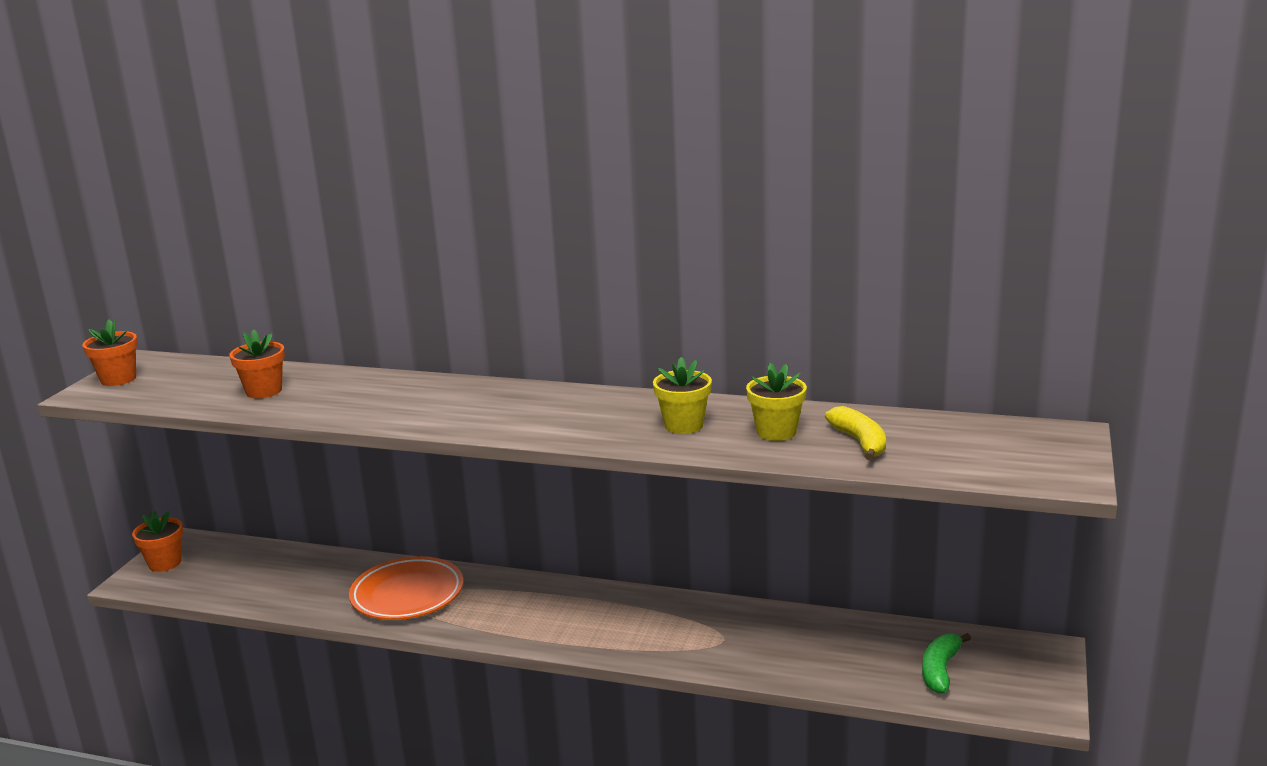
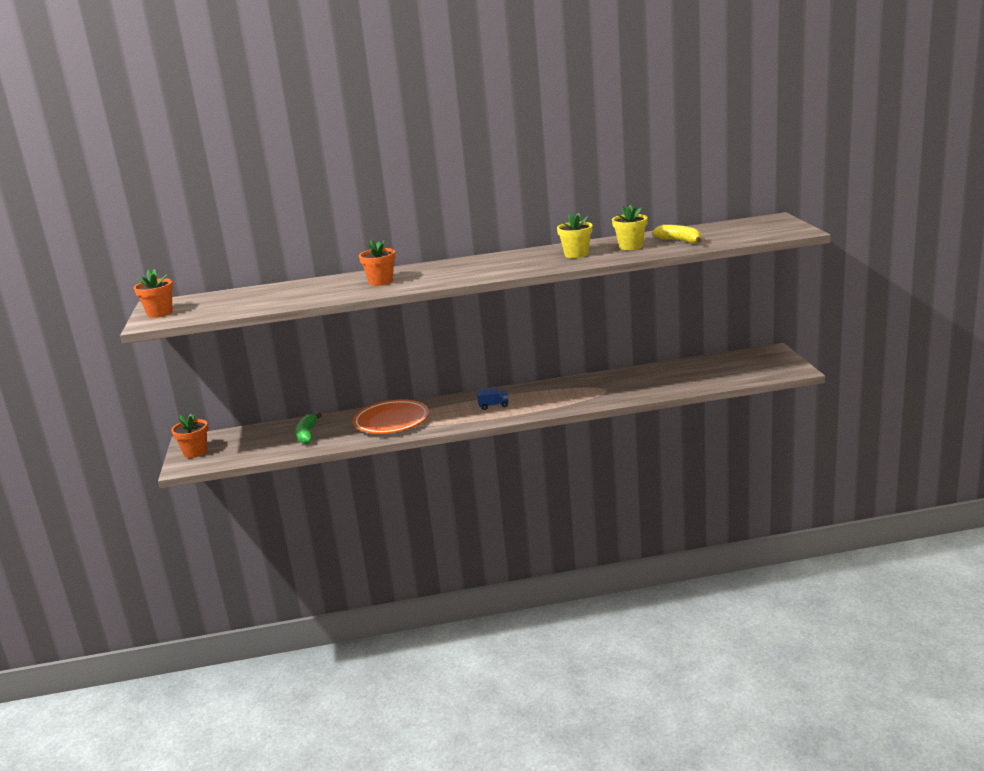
camera: 25 degrees left, 0 degrees up
orange flower pot [229,329,285,399] -> orange flower pot moved to [359,239,395,286]
green banana [922,633,971,693] -> green banana moved to [295,413,322,444]
none -> blue truck [477,388,509,410]

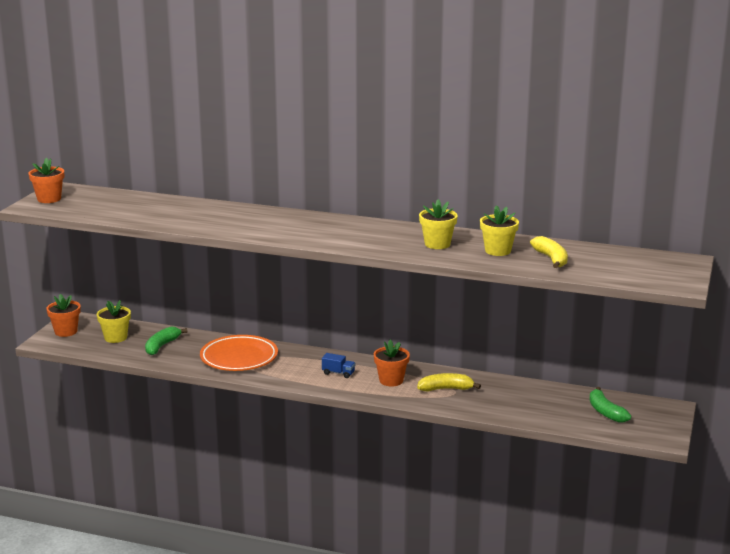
camera: 25 degrees right, 0 degrees up
orange flower pot [359,239,395,286] -> orange flower pot moved to [374,340,410,386]
none -> yellow flower pot [97,300,131,343]
none -> yellow banana [417,373,481,392]
none -> green banana [589,387,631,423]

